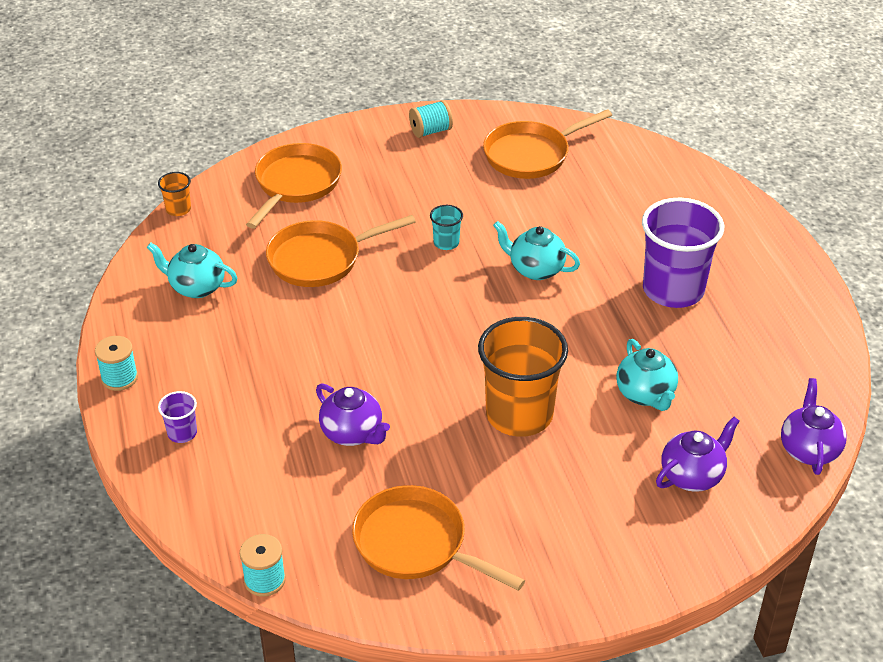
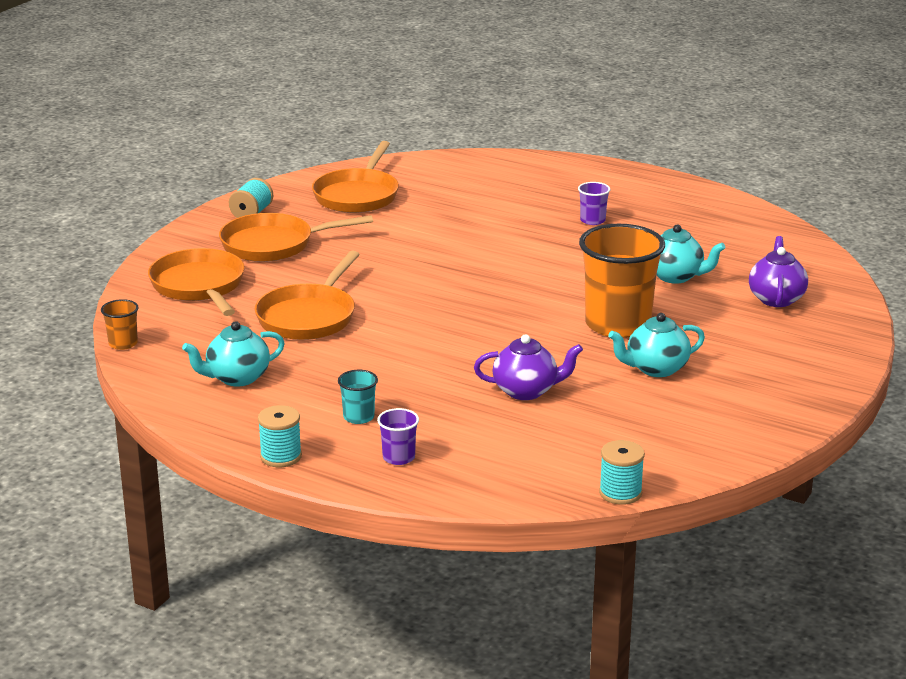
camera: 45 degrees left, 15 degrees down
orange pan [352,485,525,591] -> orange pan moved to [219,213,373,262]
turquoise cup [430,205,463,250] -> turquoise cup moved to [338,370,378,424]
turquoise teapot [493,221,580,280] -> turquoise teapot moved to [608,313,705,377]
purple cup [642,198,724,308] -> purple cup [578,182,610,225], size x0.43
purple teapot [781,378,847,475] -> none

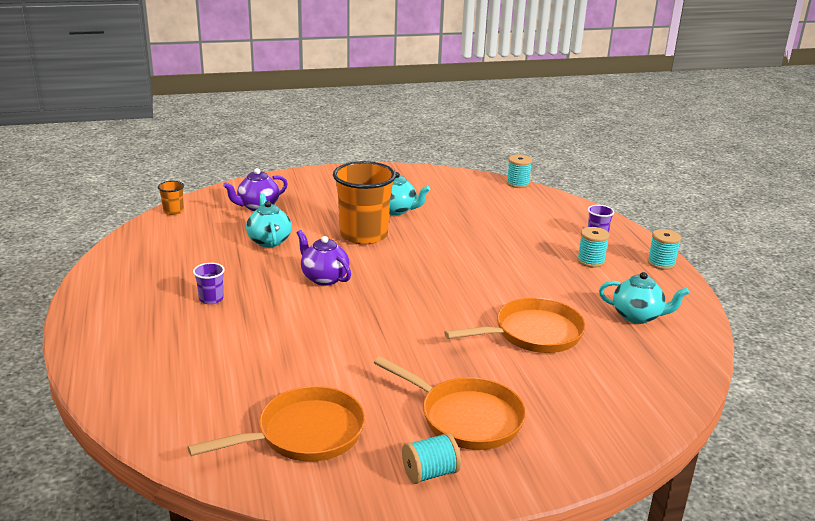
camera: 135 degrees left, 0 degrees up
orange cup [101,299,139,350] -> orange cup moved to [158,181,184,215]
orange pan [148,248,245,316] -> none
turquoise cup [338,370,378,424] -> turquoise spool [577,227,609,268]
purple teapot [474,334,583,400] -> purple teapot moved to [297,230,351,286]

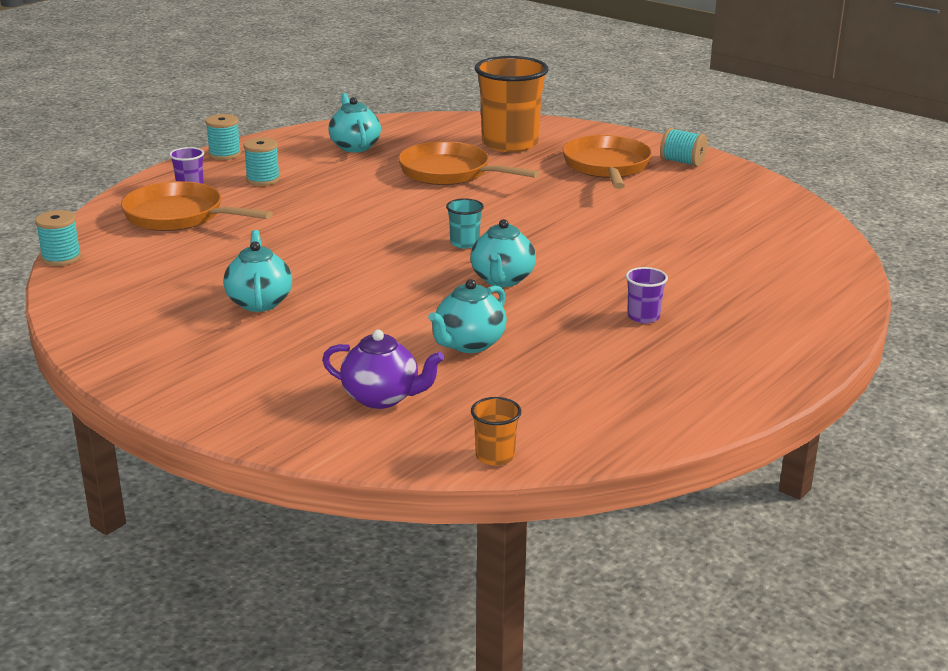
camera: 125 degrees left, 0 degrees up
orange pan [187,386,366,462] -> orange pan moved to [121,181,273,231]
purple teapot [297,230,351,286] -> turquoise teapot [470,219,536,287]
orange cup [333,161,396,245] -> orange cup moved to [475,56,549,152]
none -> turquoise cup [446,198,484,249]

